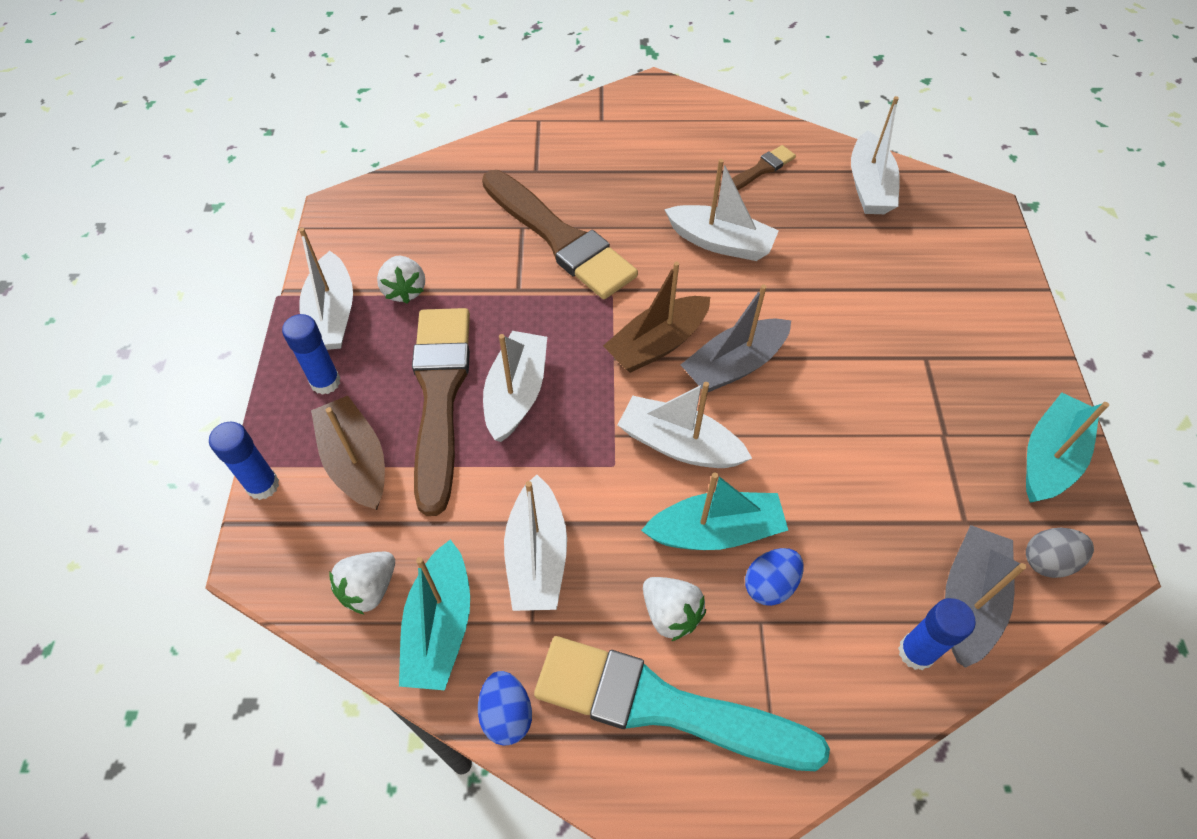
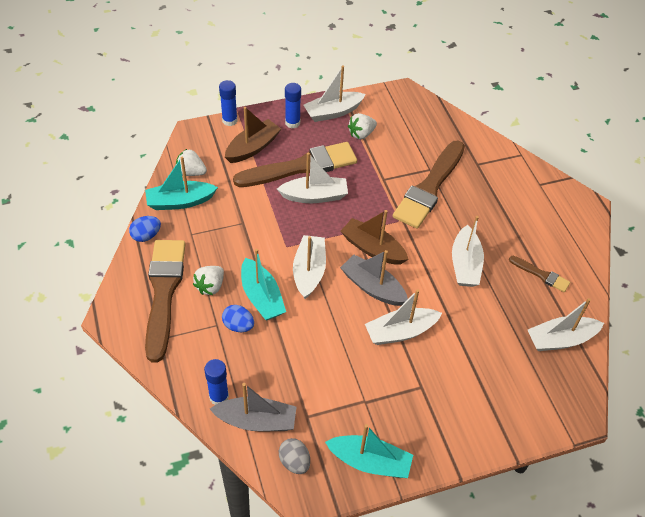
camera: 70 degrees right, 5 degrees down
white boat [504,474,567,611] -> white boat moved to [365,289,442,345]
turquoise brush [534,636,830,771] -> brown brush [145,240,186,362]

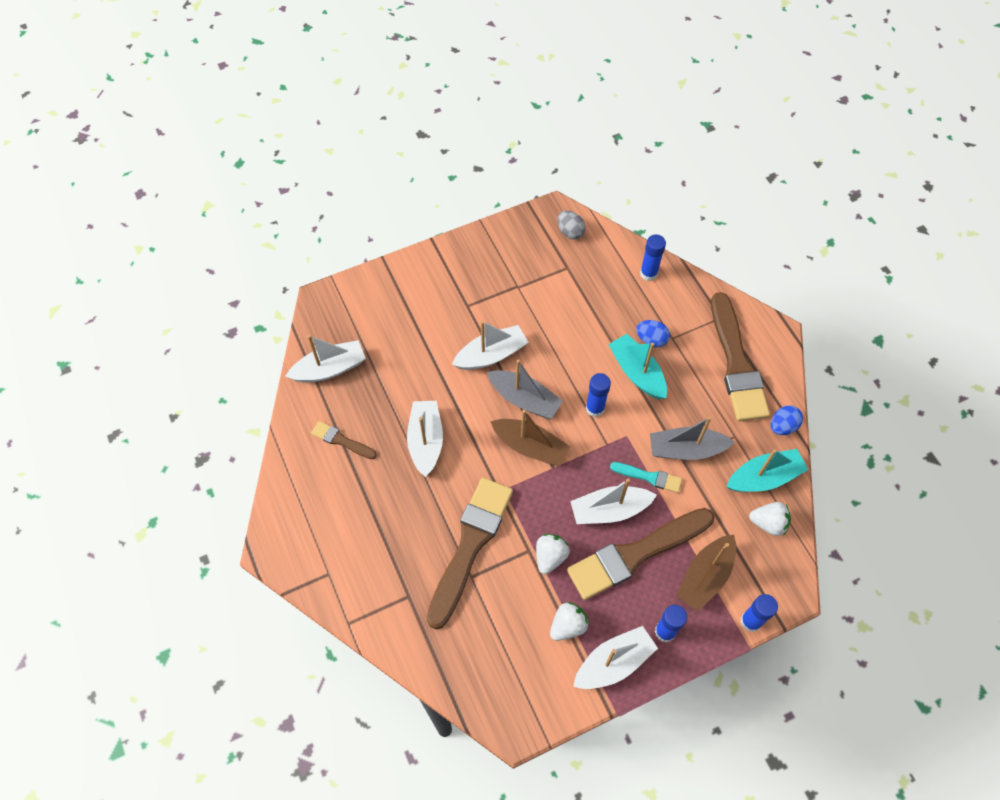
camera: 175 degrees right, 10 degrees up
white strawberry [193,266,224,295] -> white strawberry moved to [536,534,570,574]
grey boat [210,383,296,431] -> grey boat moved to [650,416,734,460]
white boat [293,235,326,299] -> blue glue stick [586,373,611,417]
turquoise boat [325,424,413,478] -> none
none -> turquoise brush [610,462,682,493]

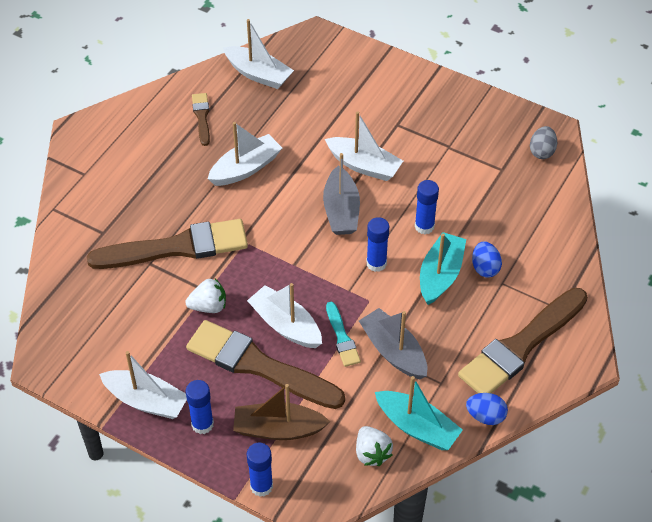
camera: 55 degrees right, 10 degrees down
brown boat [490,410,571,466] -> none
white strawberry [550,602,589,641] -> none
blue glue stick [640,234,666,281] -> blue glue stick moved to [415,180,439,234]

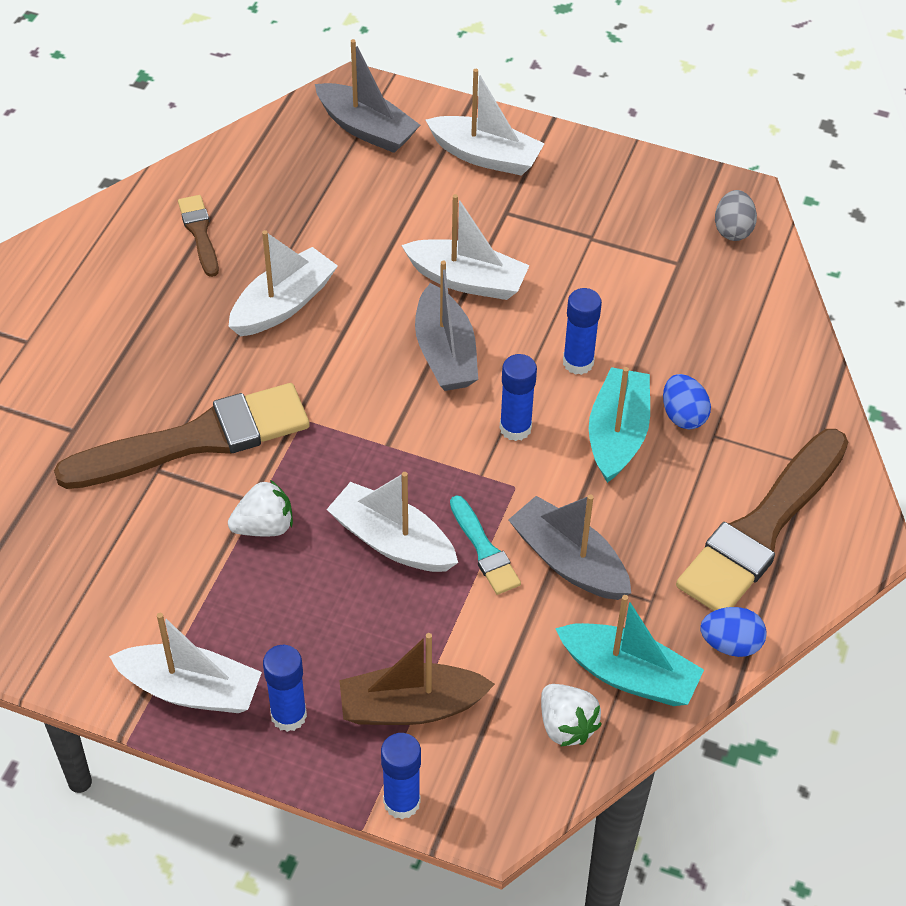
camera: 10 degrees left, 0 degrees up
brown brush [186,320,345,409] -> none
white boat [223,19,294,89] -> white boat moved to [426,69,545,176]
none -> grey boat [315,39,420,153]

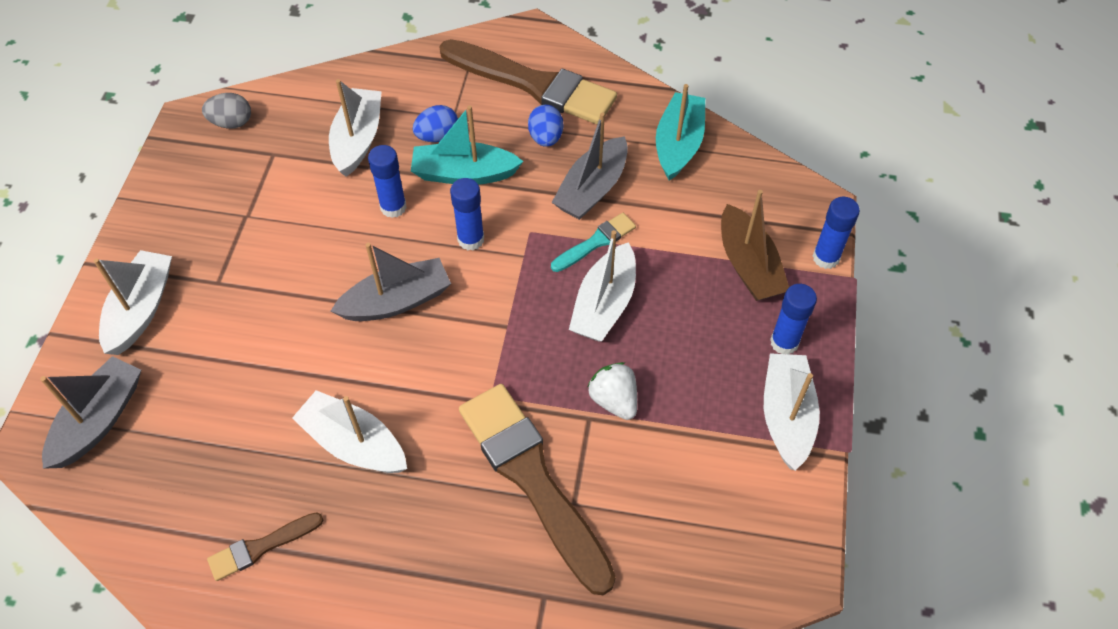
camera: 100 degrees left, 5 degrees up
white boat [401,194,530,300] -> white boat moved to [329,79,382,177]
white strawberry [541,684,602,747] -> none
blue egg [700,607,767,657] -> blue egg moved to [528,105,563,147]

